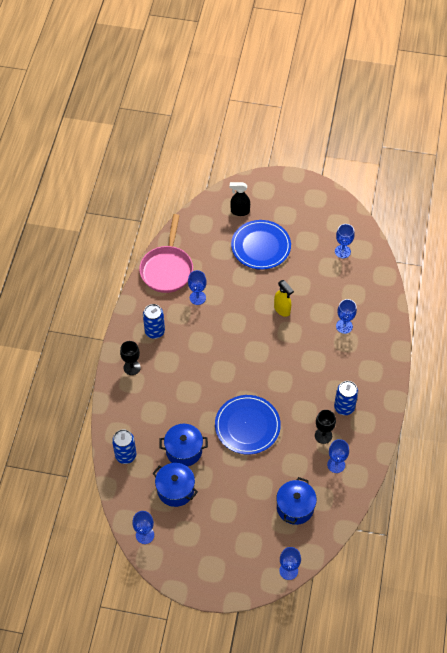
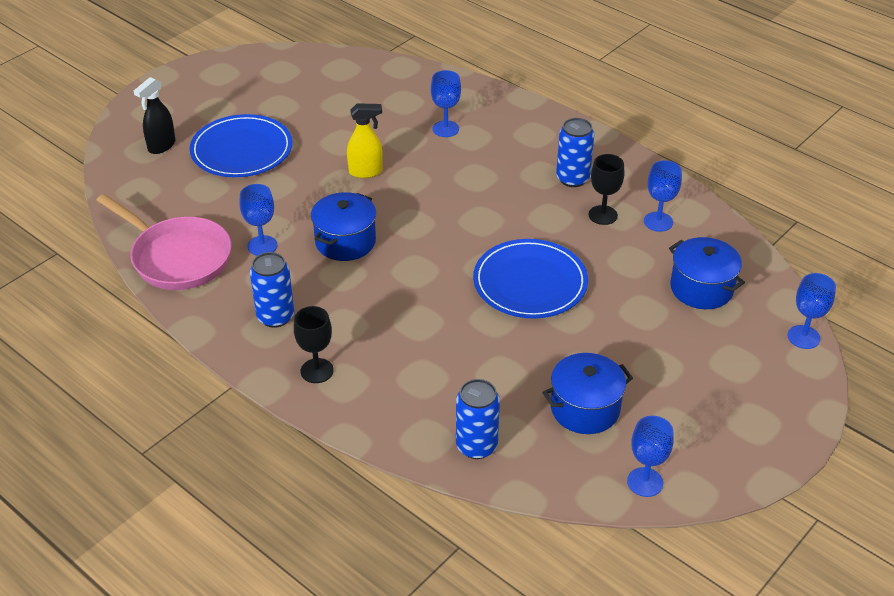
camera: 60 degrees left, 15 degrees down
blue pot [160,424,208,466] -> blue pot moved to [311,192,376,261]
blue goblet [335,224,355,259] -> none

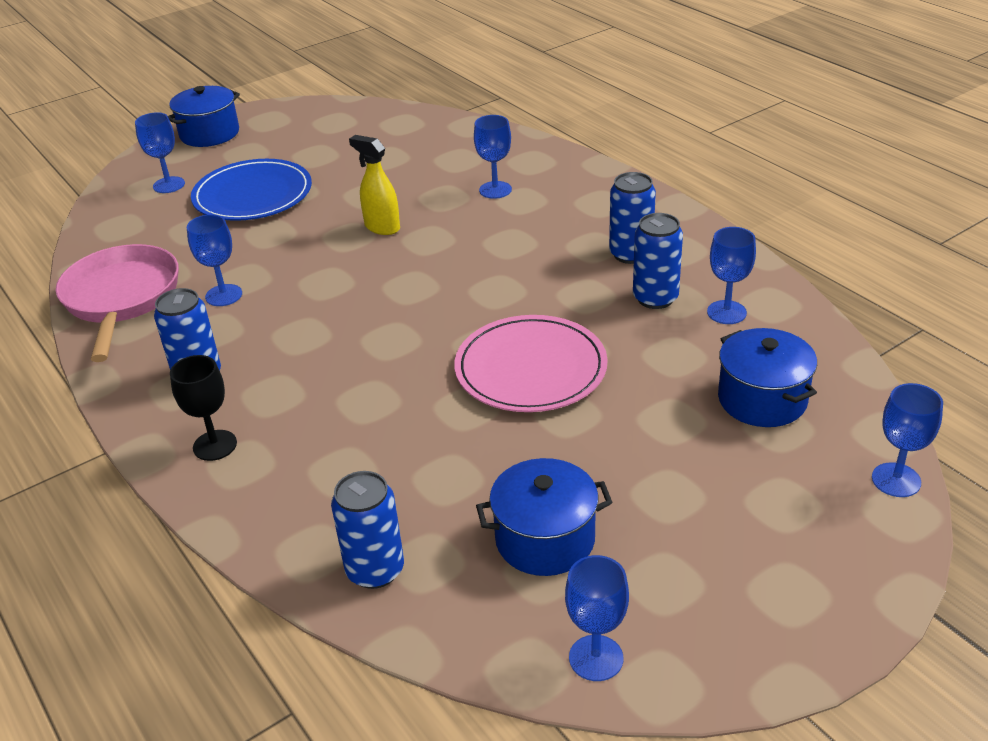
camera: 15 degrees right, 5 degrees down
pink pan [96,194,231,290] -> pink pan turned 150 degrees counterclockwise [56,244,179,362]
black spray bottle [134,77,175,154] -> blue goblet [135,112,185,193]
blue pot [311,192,376,261] -> blue pot moved to [168,86,240,147]
yellow spray bottle [347,103,383,178] -> yellow spray bottle turned 150 degrees counterclockwise [349,135,400,235]
blue plate [473,239,588,318] -> pink plate [454,315,608,412]
black goblet [589,154,625,225] -> blue can [633,213,683,309]

